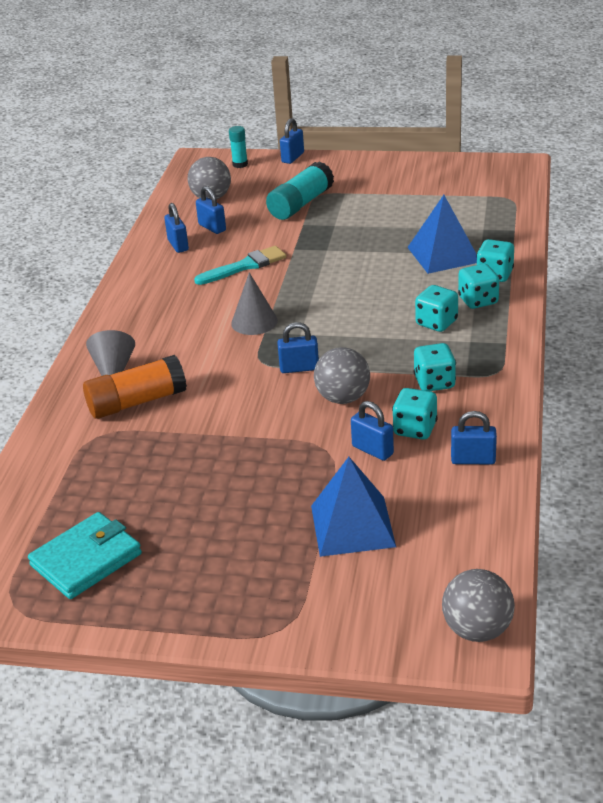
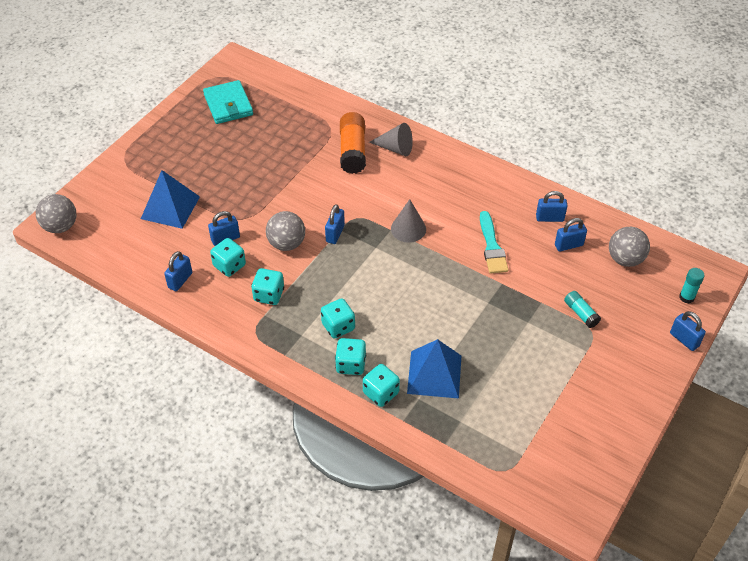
camera: 110 degrees right, 15 degrees up
turquoise glue stick [266,161,334,220] -> turquoise glue stick [564,291,601,328], size x0.54

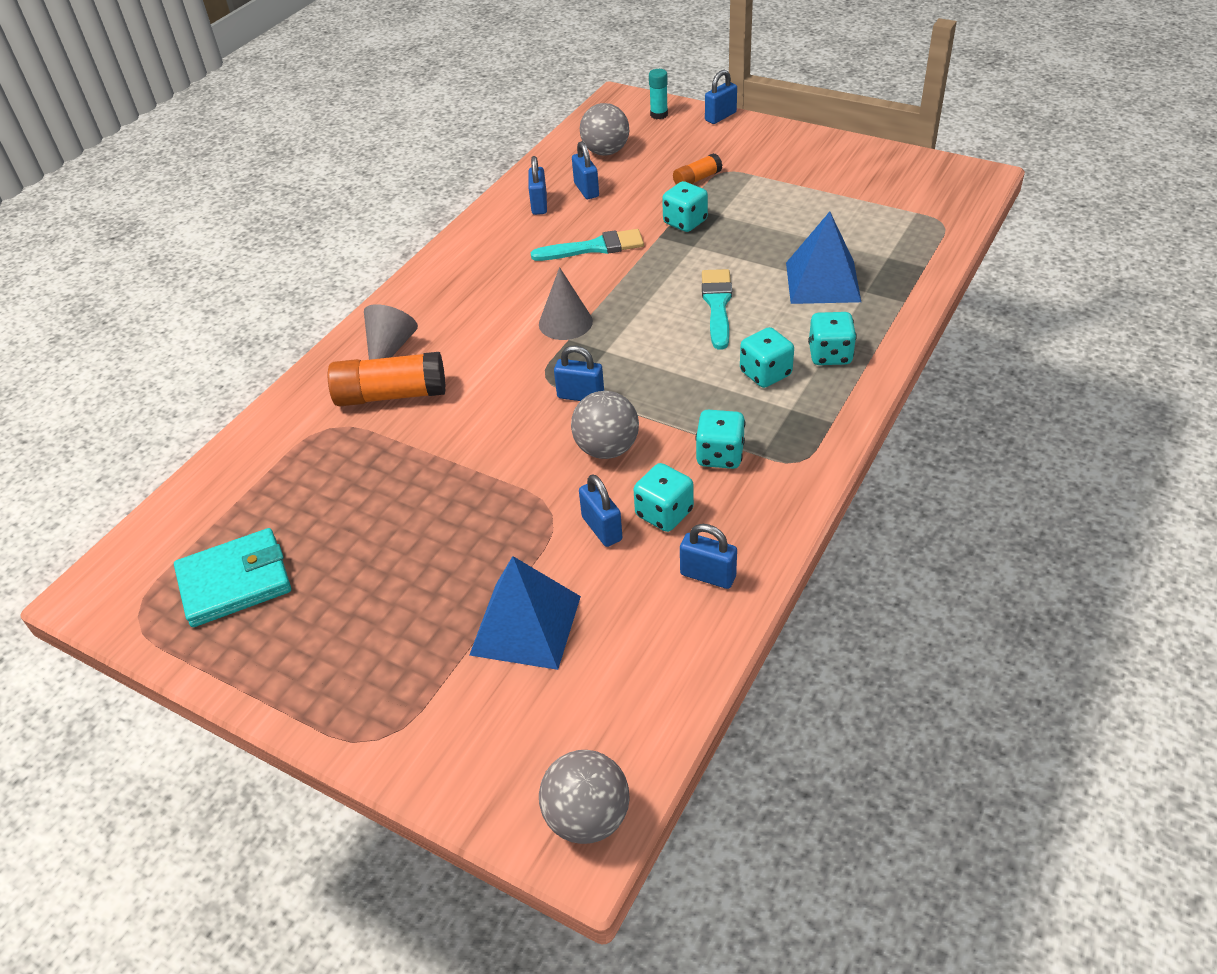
camera: 90 degrees left, 5 degrees down
turquoise dice [363,364,400,407] -> turquoise dice moved to [662,181,708,232]
turquoise glue stick [564,291,601,328] -> orange glue stick [673,153,722,185]
none -> turquoise brush [702,269,732,350]

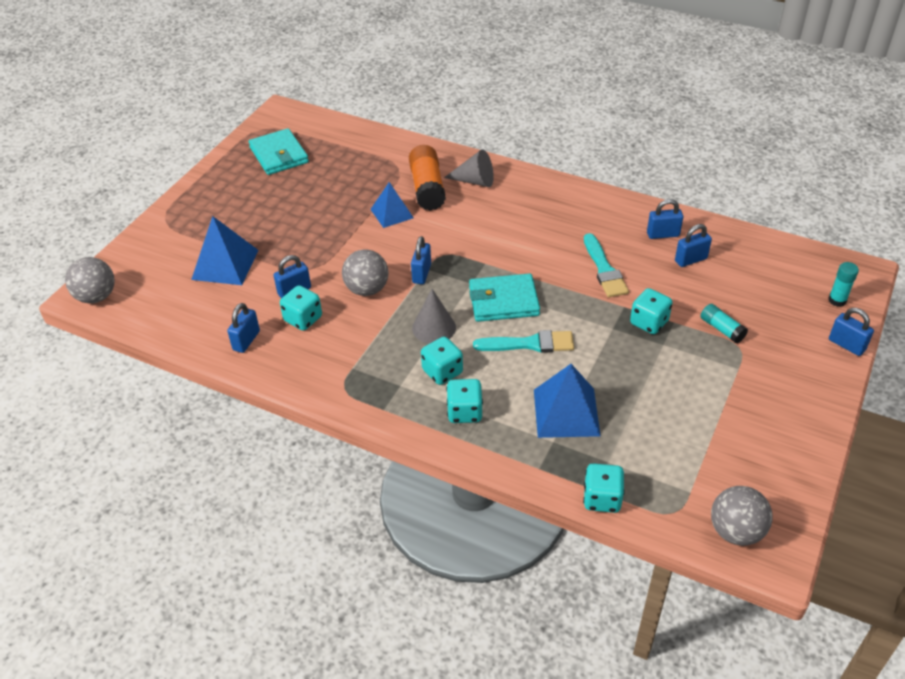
camera: 85 degrees right, 0 degrees up
grey cone [539,267,593,340] -> grey cone moved to [412,289,456,344]
grey ball [580,103,629,156] -> grey ball moved to [711,486,773,546]
orange glue stick [673,153,722,185] -> turquoise glue stick [701,304,748,343]
turquoise dice [696,410,745,469] -> turquoise dice moved to [583,463,625,513]
none -> blue pyramid [371,182,414,228]
none -> turquoise wallet [469,273,540,322]

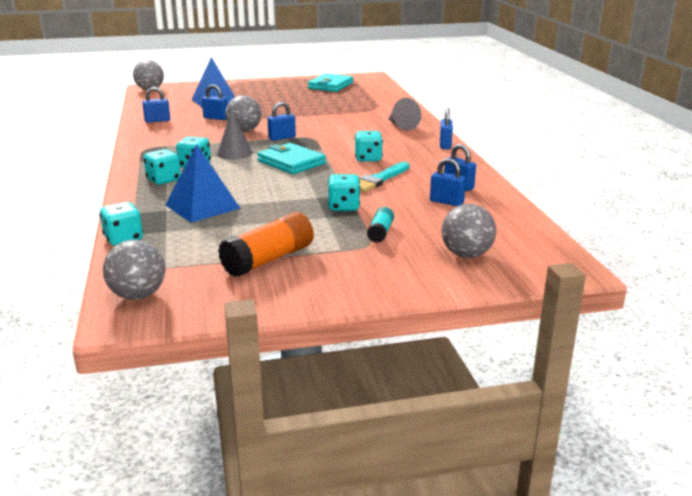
camera: 50 degrees right, 20 degrees down
turquoise dice [280,285,322,331] -> turquoise dice moved to [355,131,383,162]
blue pyramid [371,182,414,228] -> none
orange glue stick [409,145,446,211] -> orange glue stick moved to [218,212,314,277]
turquoise brush [473,330,574,353] -> none
turquoise glue stick [828,262,859,307] -> none
blue padlock [829,308,874,356] -> blue padlock moved to [440,108,453,149]
none -> grey ball [442,204,496,258]

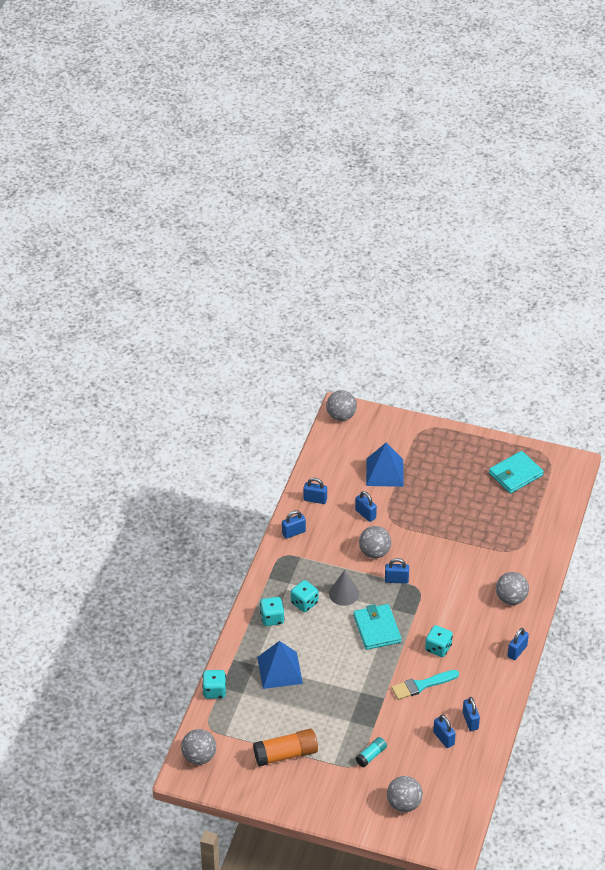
camera: 30 degrees right, 20 degrees up
turquoise dice [328,174,360,211] -> none
grey cone [388,98,421,131] -> grey ball [496,572,529,605]
none -> blue padlock [282,510,306,539]

